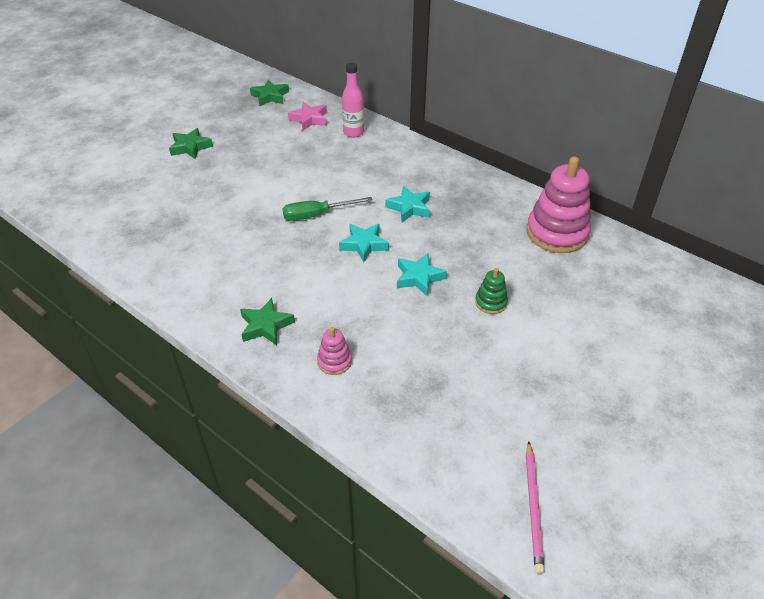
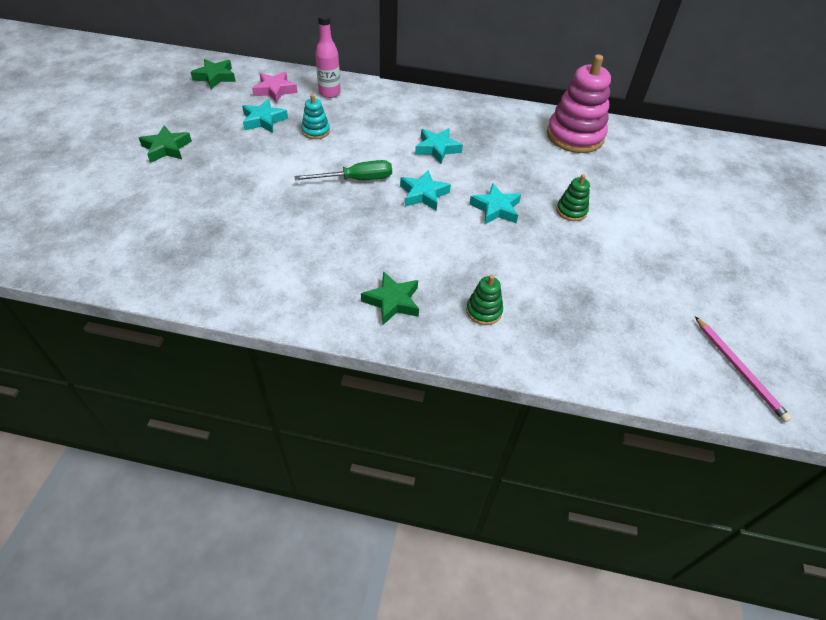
camera: 30 degrees left, 5 degrees up
green screwdriver [282,197,373,221] -> green screwdriver turned 150 degrees counterclockwise [294,160,392,180]
pink stacking toy [317,327,352,375] -> green stacking toy [466,275,503,325]
none -> turquoise star [242,99,288,133]
none -> turquoise stacking toy [301,94,330,139]

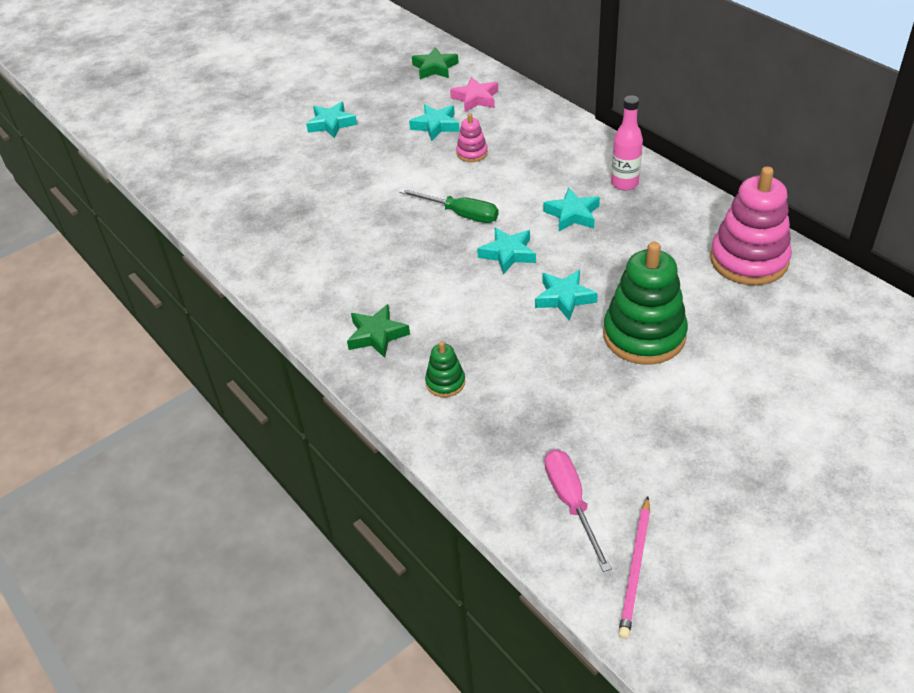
camera: 45 degrees right, 5 degrees down
green star [139,125,192,163] -> turquoise star [306,102,357,139]
turquoise stacking toy [301,94,330,139] -> pink stacking toy [456,113,488,162]
pink bottle [315,14,341,98] -> pink bottle moved to [611,95,643,191]
green stacking toy [556,174,590,221] -> green stacking toy [603,242,688,365], size x2.12
none -> pink screwdriver [545,450,612,572]

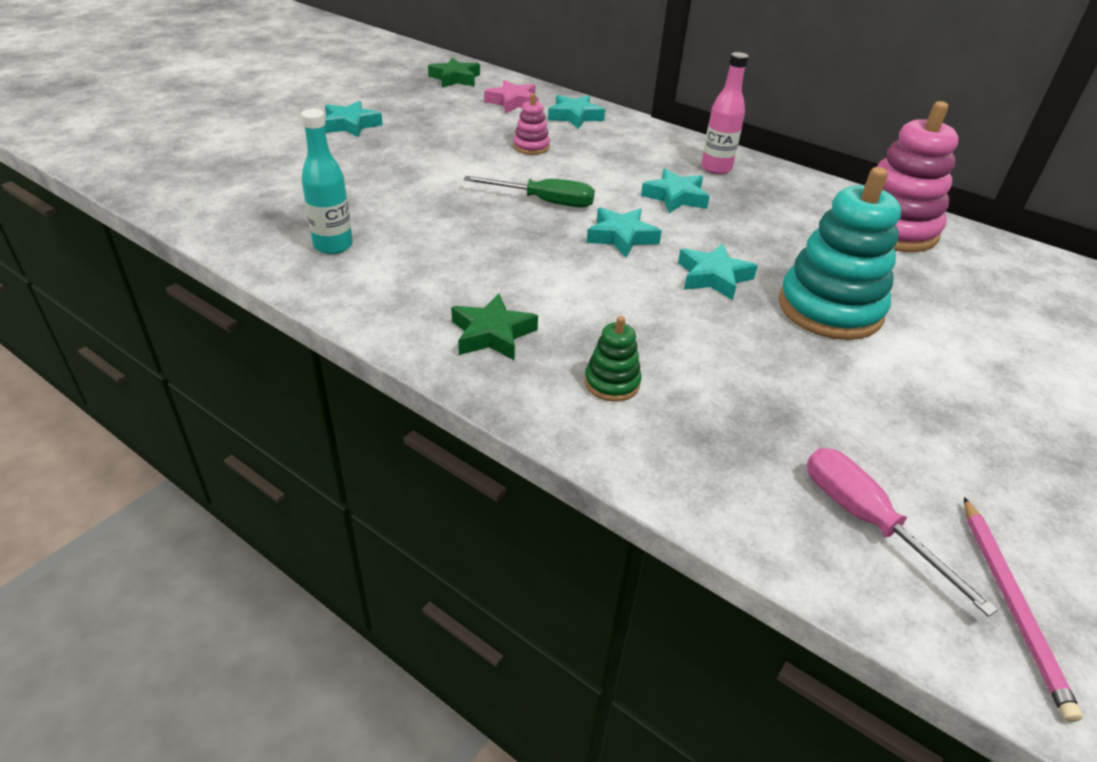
camera: 20 degrees left, 5 degrees down
turquoise star [409,104,460,141] -> turquoise star moved to [548,95,605,129]
green stacking toy [603,242,688,365] -> turquoise stacking toy [778,167,901,340]
none -> turquoise bottle [301,109,353,254]

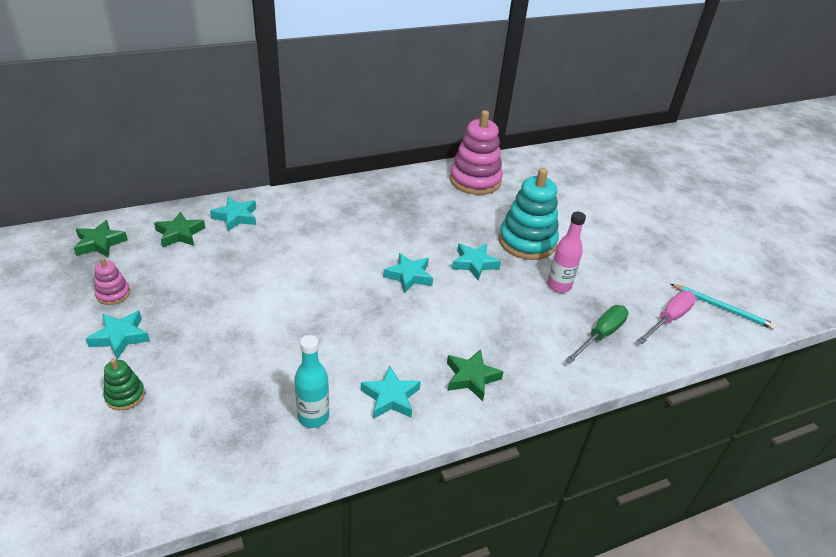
camera: 60 degrees left, 0 degrees up
green screwdriver [464,176,595,208] -> green screwdriver moved to [565,305,629,364]
pink star [484,80,538,113] -> green star [154,211,205,247]
pink stacking toy [513,94,550,155] -> pink stacking toy moved to [94,257,130,305]
green stacking toy [584,316,642,402] -> green stacking toy moved to [104,358,145,410]
turquoise star [641,169,710,213] -> turquoise star moved to [361,366,421,419]
pink bottle [701,52,749,174] -> pink bottle moved to [547,211,586,293]
pink screwdriver [807,448,998,617] -> pink screwdriver turned 135 degrees clockwise [637,291,696,344]
pink pencil [964,497,1083,722] -> turquoise pencil [671,284,776,329]

